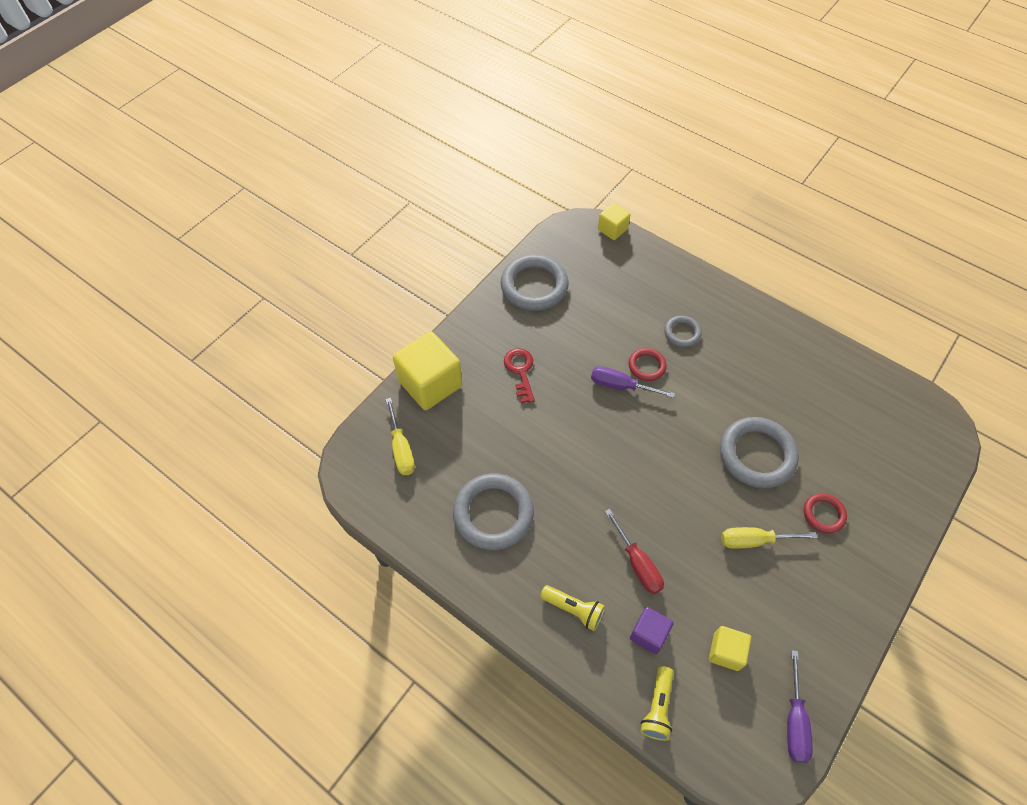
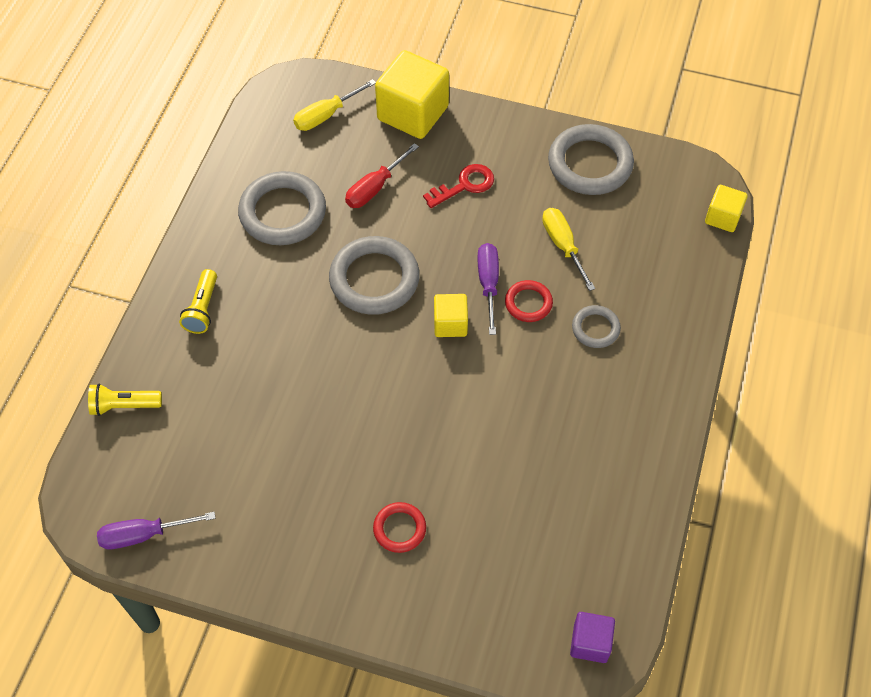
camera: 70 degrees right, 0 degrees up
red screwdriver [605,509,664,594] -> red screwdriver moved to [345,143,419,208]
purple cube [630,607,674,654] -> purple cube moved to [570,612,615,663]
yellow cube [709,626,751,671] -> yellow cube moved to [434,294,468,337]
grey ring [720,417,799,488] -> grey ring moved to [329,236,420,315]
yellow screwdriver [721,527,817,549] -> yellow screwdriver moved to [542,208,595,291]

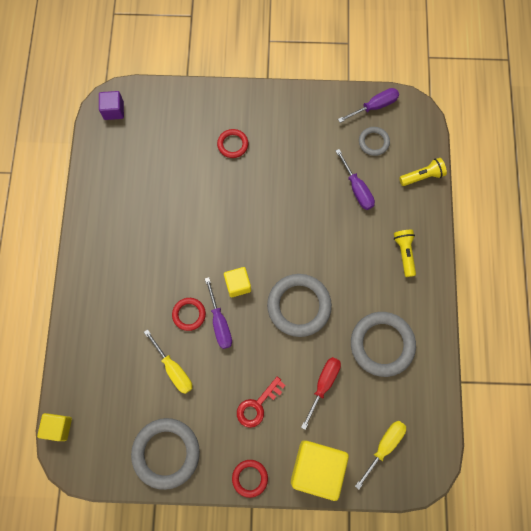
camera: 165 degrees right, 15 degrees up
grey ring [572,305,621,348] -> grey ring moved to [359,127,390,156]
none -> red ring [232,460,268,498]
none -> purple screwdriver [336,149,375,210]

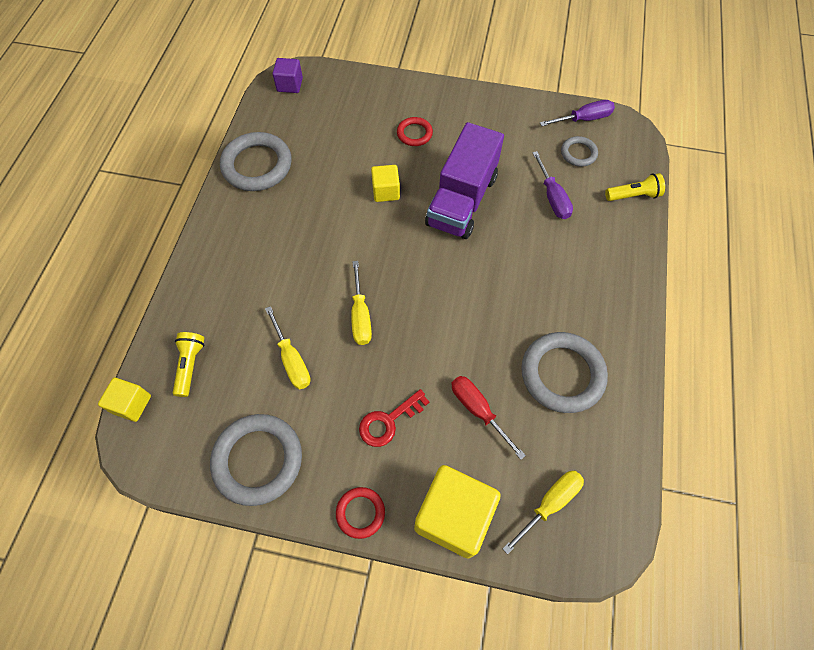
camera: 10 degrees right, 10 degrees down
red ring [172,298,206,331] -> none
purple screwdriver [205,277,232,349] -> yellow screwdriver [351,261,372,345]
yellow cube [224,267,251,297] -> yellow cube moved to [371,165,400,202]
grey ring [267,274,332,337] -> grey ring moved to [220,132,292,191]
red screwdriver [301,357,341,430] -> red screwdriver turned 75 degrees counterclockwise [451,376,526,460]
yellow flashlight [394,230,416,277] -> yellow flashlight moved to [173,332,204,397]
none -> purple truck [425,122,504,239]

